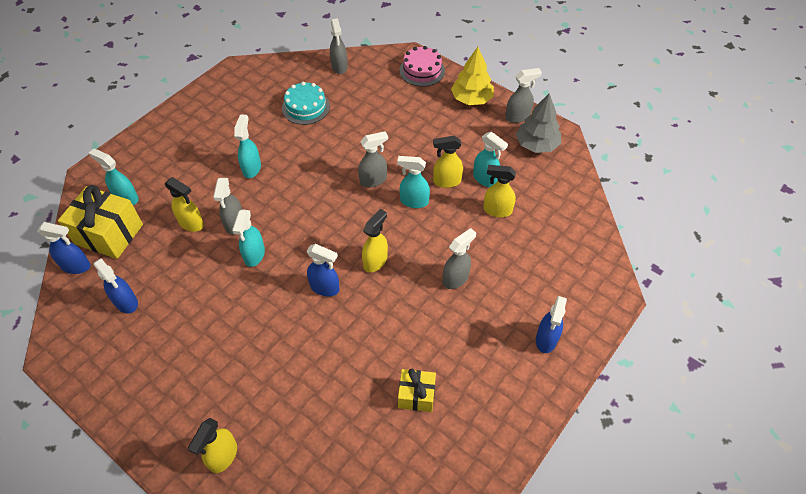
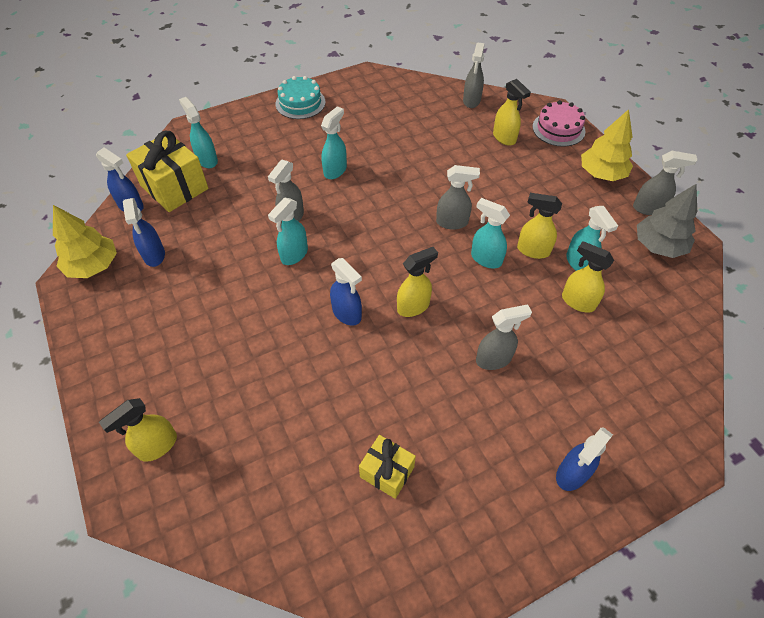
camera: 25 degrees right, 0 degrees up
yellow spray bottle [165,177,204,232] -> yellow spray bottle moved to [493,79,531,146]
turquoise cake [282,82,330,125] -> turquoise cake moved to [275,76,326,119]
none -> yellow tree [53,205,117,278]

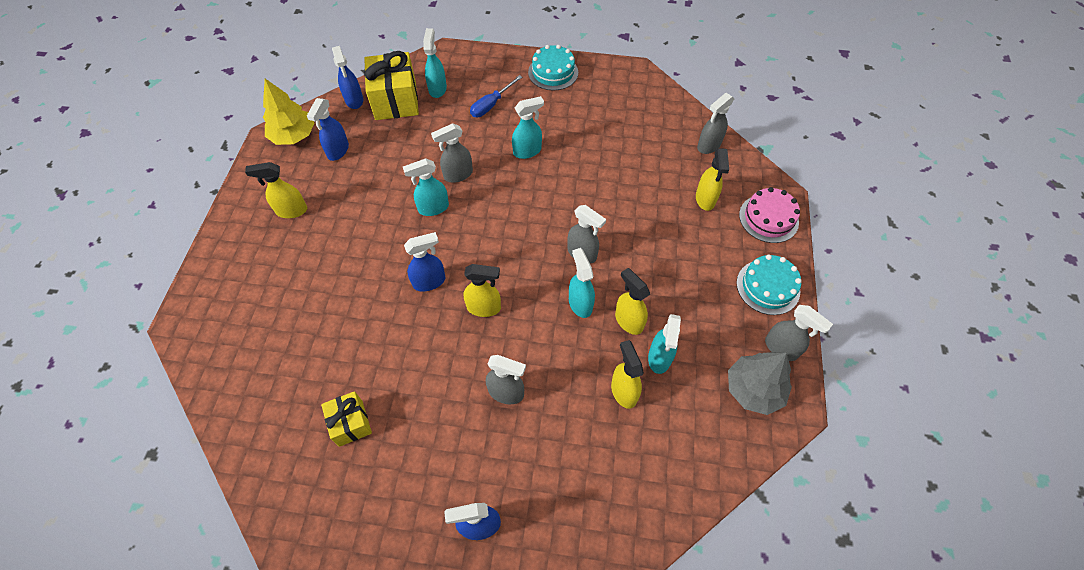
camera: 35 degrees right, 5 degrees up
yellow spray bottle [99,398,177,462] -> yellow spray bottle moved to [245,162,307,218]
blue spray bottle [330,258,362,326] -> blue spray bottle turned 105 degrees counterclockwise [404,232,446,291]
yellow tree [581,109,633,181] -> turquoise cake [736,255,802,315]
none -> blue screwdriver [470,75,522,117]

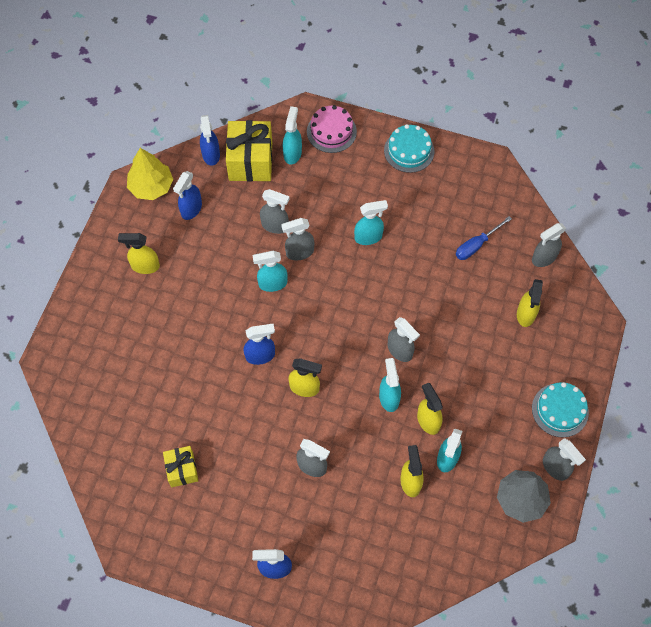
camera: 10 degrees right, 5 degrees up
blue screwdriver [470,75,522,117] -> blue screwdriver moved to [456,216,512,260]
pink cake [739,187,800,243] -> pink cake moved to [307,105,357,153]
none -> grey spray bottle [260,189,290,234]

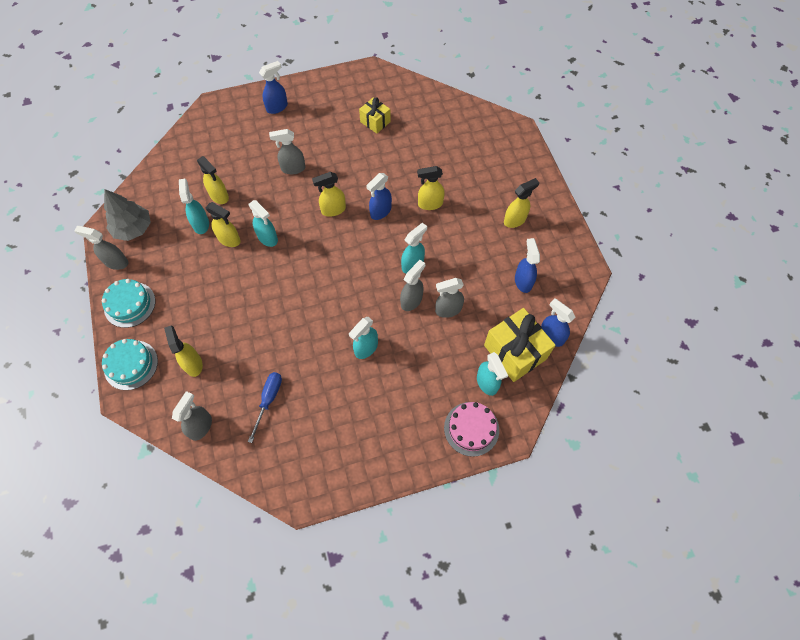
camera: 145 degrees right, 0 degrees up
yellow tree [127,148,173,200] -> none
turquoise cake [384,124,435,173] -> turquoise cake moved to [102,339,158,390]
grey spray bottle [388,317,420,362] -> none
none -> yellow spray bottle [417,166,445,210]

